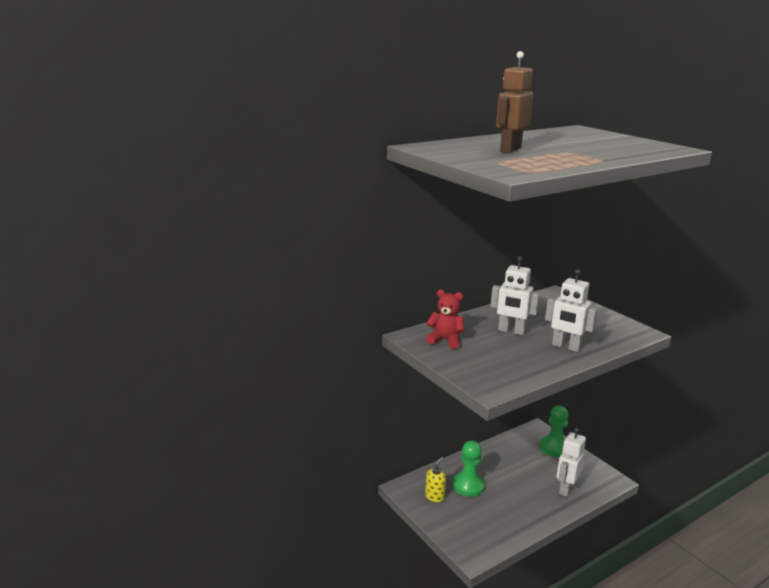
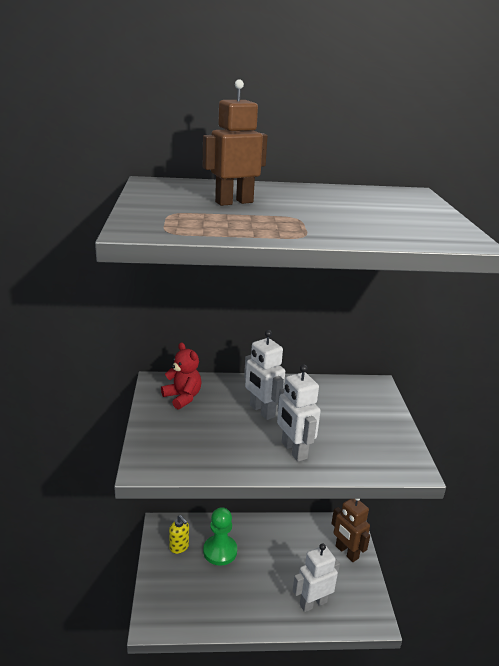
camera: 30 degrees right, 5 degrees up
yellow soap dispenser [425,457,446,502] -> yellow soap dispenser turned 75 degrees clockwise [169,515,189,554]
green pawn [539,406,568,457] -> brown robot [331,499,370,562]

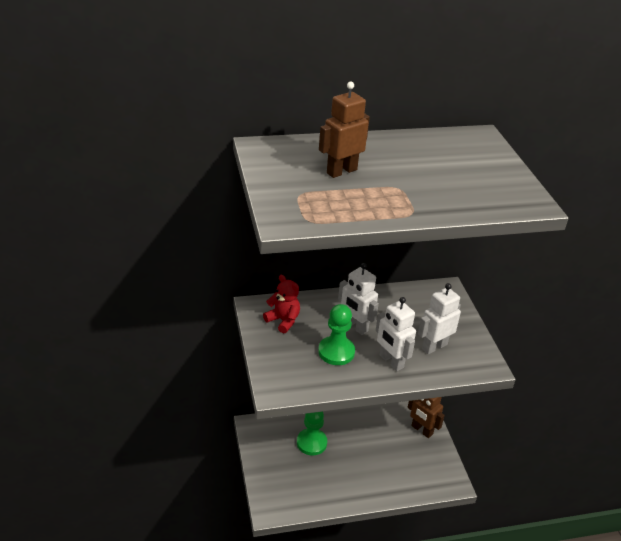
camera: 10 degrees left, 10 degrees up
yellow soap dispenser [169,515,189,554] -> none
white robot [293,543,340,612] -> white robot moved to [418,283,461,354]
none -> green pawn [318,304,355,365]

